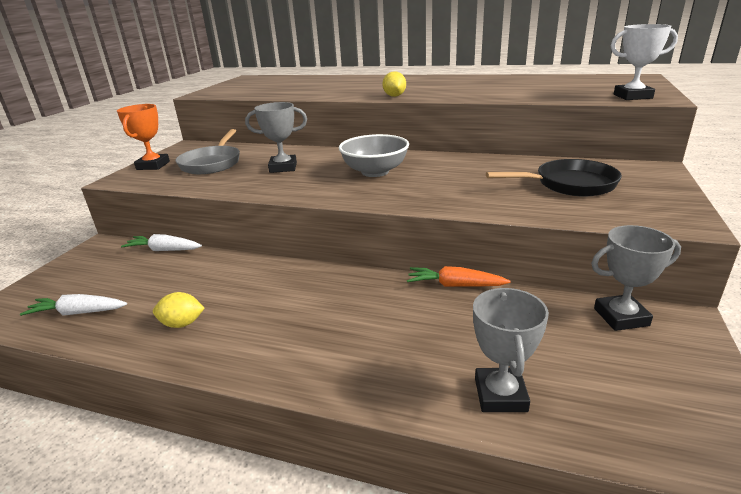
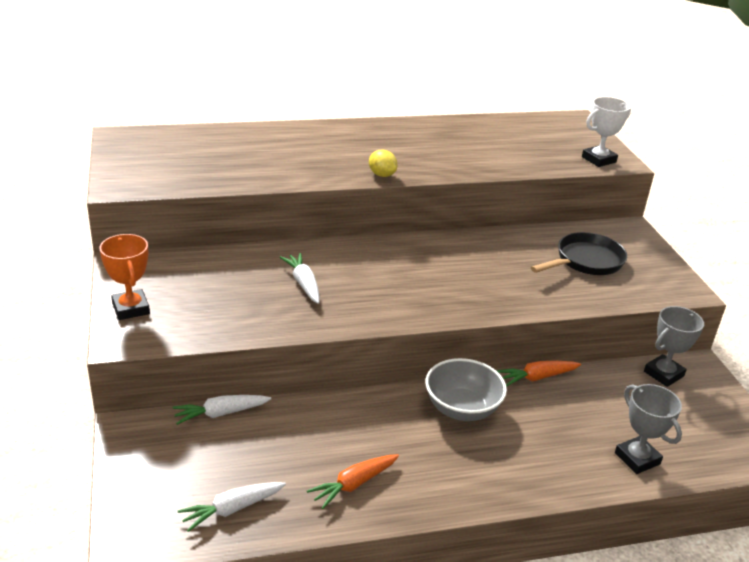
camera: 35 degrees left, 5 degrees up
yellow lemon [153,292,205,328] -> orange carrot [307,454,399,509]
grey pan [176,129,240,174] -> none
grey trophy [245,102,307,173] -> white carrot [280,253,320,304]
grey bowl [339,134,409,177] -> grey bowl moved to [425,358,507,421]

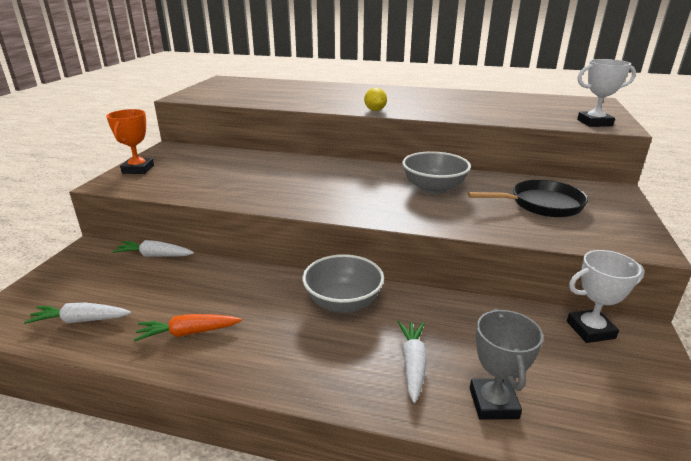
camera: 30 degrees right, 5 degrees down
white carrot [280,253,320,304] -> white carrot moved to [398,321,427,403]
orange carrot [497,361,581,386] -> none
grey trophy [644,306,704,387] -> white trophy [567,250,645,343]
none -> grey bowl [402,151,471,194]

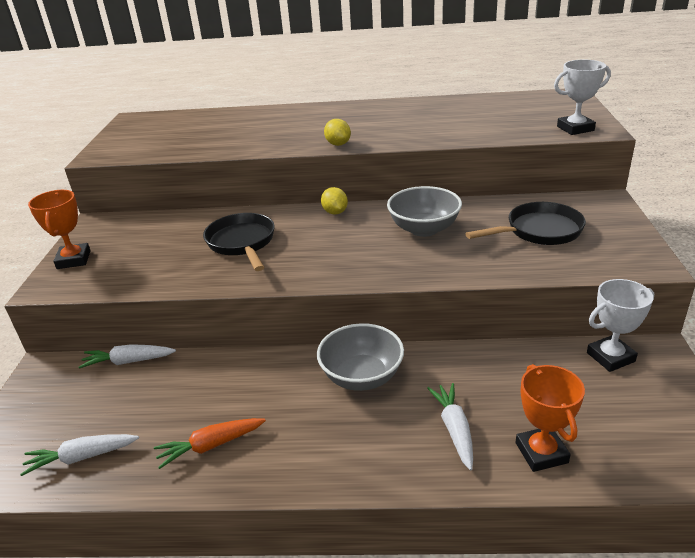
camera: 10 degrees left, 5 degrees up
grey trophy [470,309,543,420] -> orange trophy [516,364,585,472]
none -> black pan [203,213,274,271]
none -> yellow lemon [321,187,348,215]

